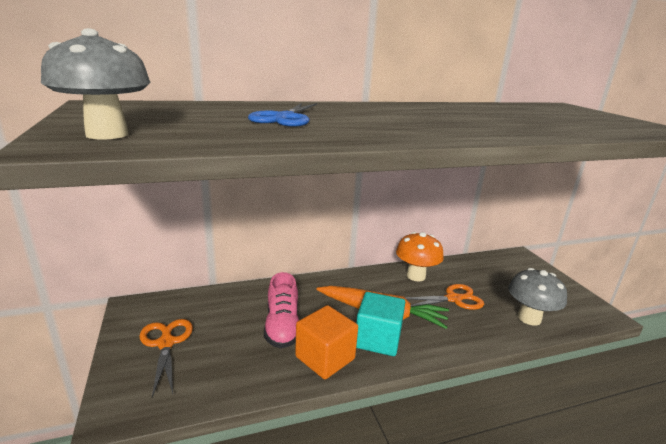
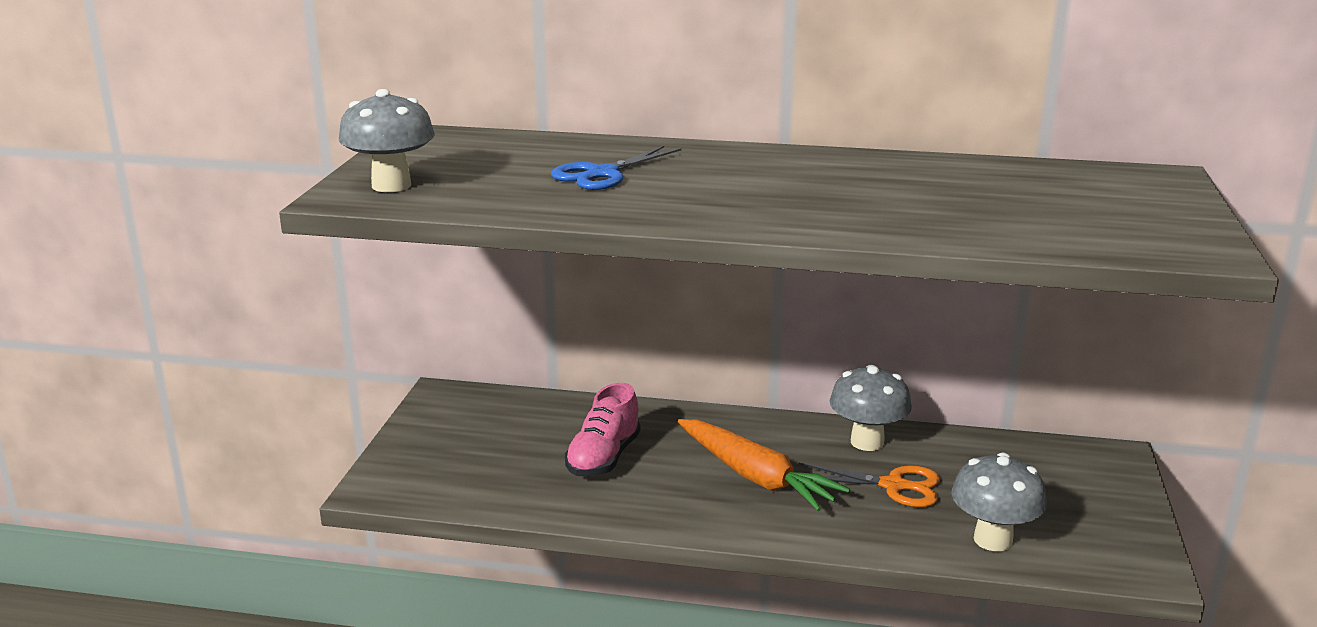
camera: 30 degrees right, 0 degrees up
orange scissors [139,319,193,397] -> none
orange cube [295,305,358,379] -> none
turquoise cube [356,292,405,356] -> none
orange mushroom [396,232,444,281] -> grey mushroom [830,365,912,451]

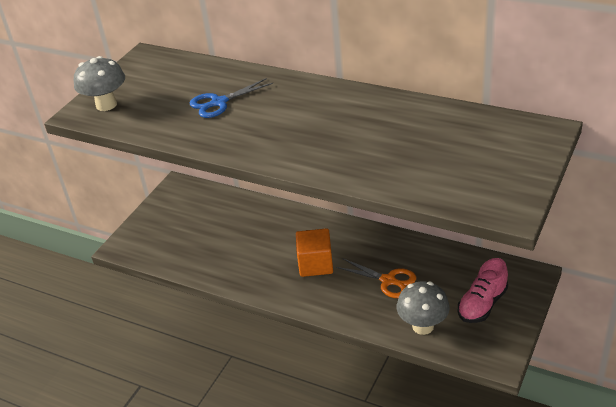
camera: 20 degrees right, 15 degrees up
pink shoe [565,383,640,477] -> pink shoe moved to [458,258,508,323]
orange carrot [678,419,850,511] -> orange cube [296,228,333,277]
grey mushroom [830,365,912,451] -> none

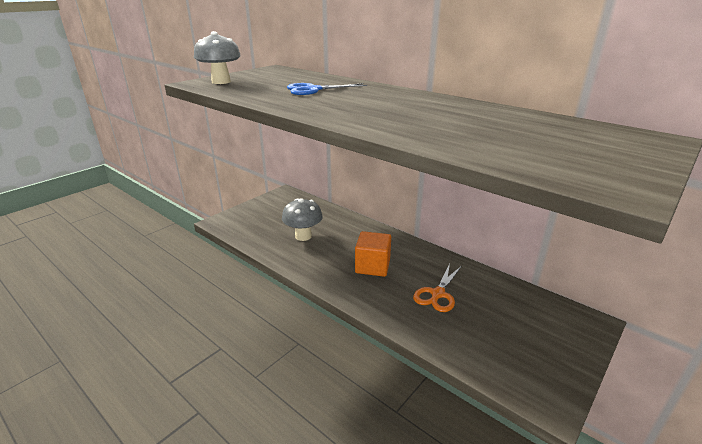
camera: 10 degrees right, 10 degrees down
orange scissors [336,258,416,298] -> orange scissors turned 75 degrees clockwise [413,264,462,312]
grey mushroom [397,281,450,335] -> grey mushroom moved to [282,198,323,241]
pink shoe [458,258,508,323] -> none

